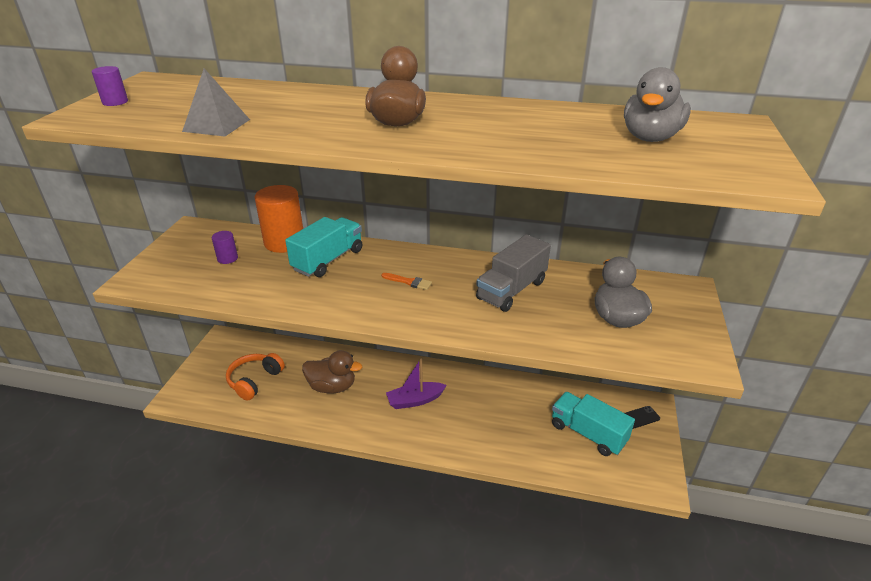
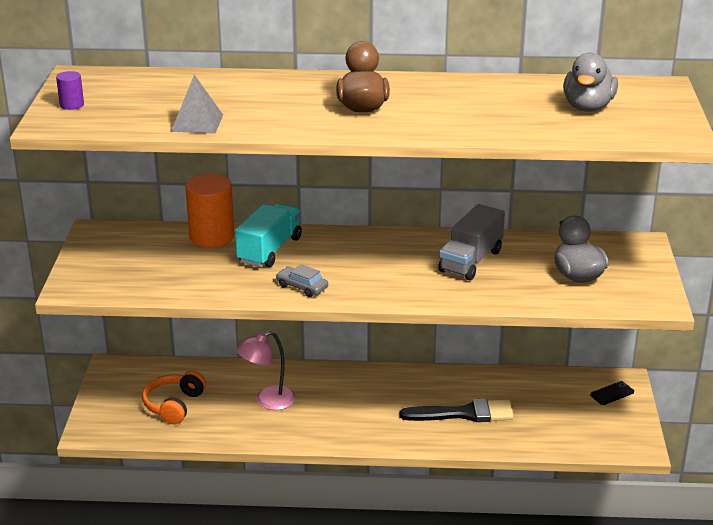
camera: 10 degrees left, 5 degrees down
purple cylinder [212,231,238,264] -> none
brown duck [302,350,362,394] -> pink lamp [236,331,296,410]
orange brush [381,273,432,290] -> none
purple boat [386,358,447,409] -> none
turquoise truck [552,392,635,456] -> none
none -> grey car [276,264,328,297]
none -> black brush [400,399,514,422]

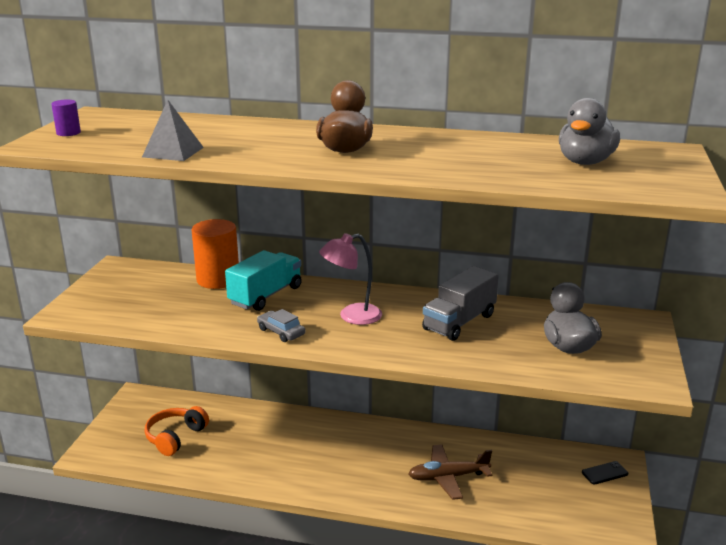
camera: 10 degrees right, 5 degrees down
pink lamp [236,331,296,410] -> pink lamp moved to [319,233,382,325]
black brush [400,399,514,422] -> brown plane [408,444,492,500]

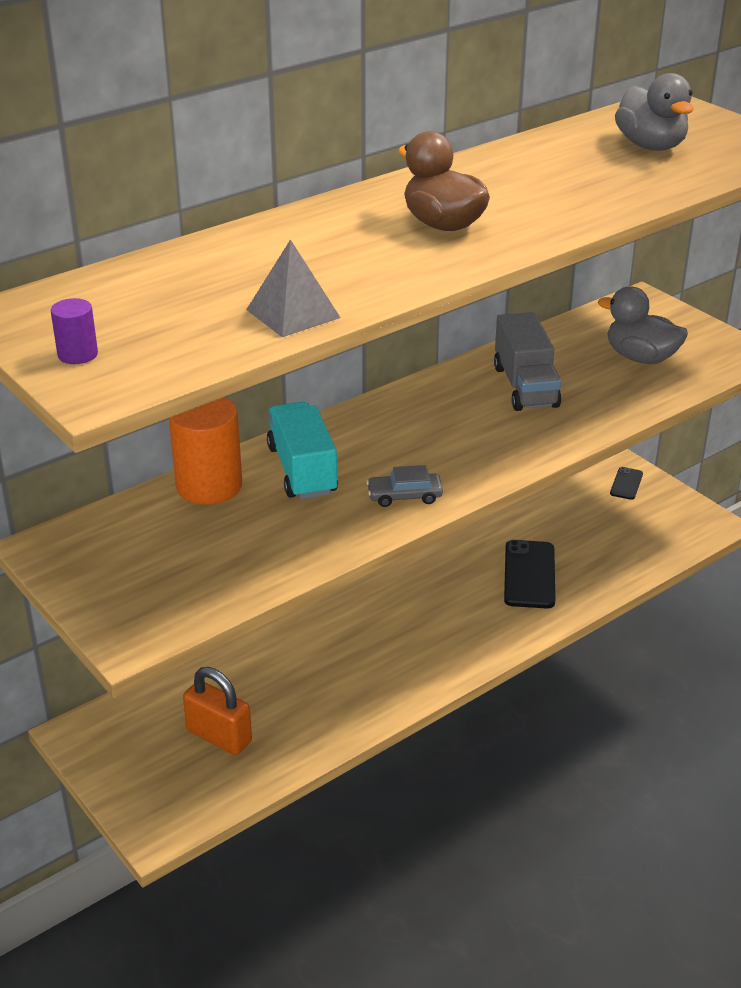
camera: 50 degrees left, 10 degrees up
orange headphones [144,406,209,456] -> orange padlock [183,667,252,755]
pink lamp [319,233,382,325] -> none
brown plane [408,444,492,500] -> black phone [504,540,555,608]

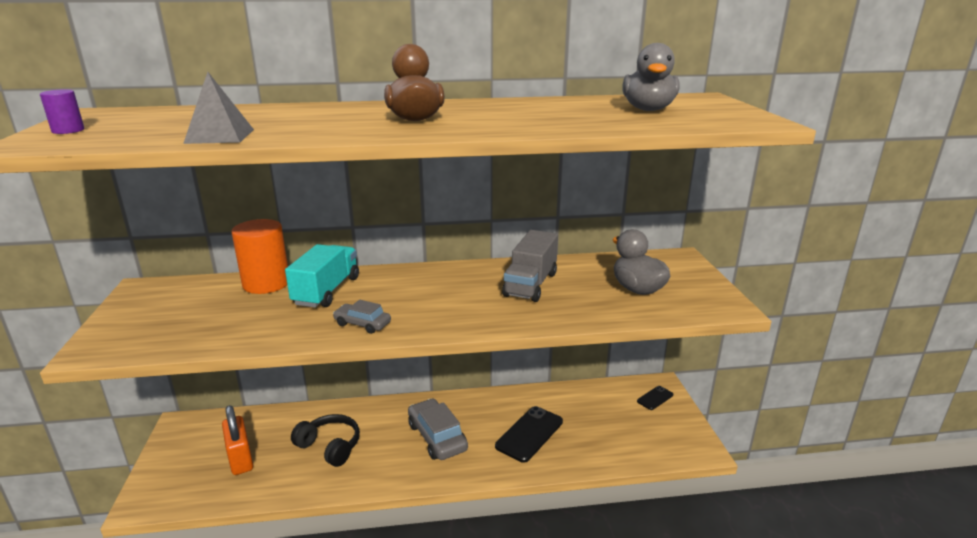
camera: 30 degrees right, 10 degrees down
none -> black headphones [291,414,360,467]
none -> grey car [408,398,468,460]

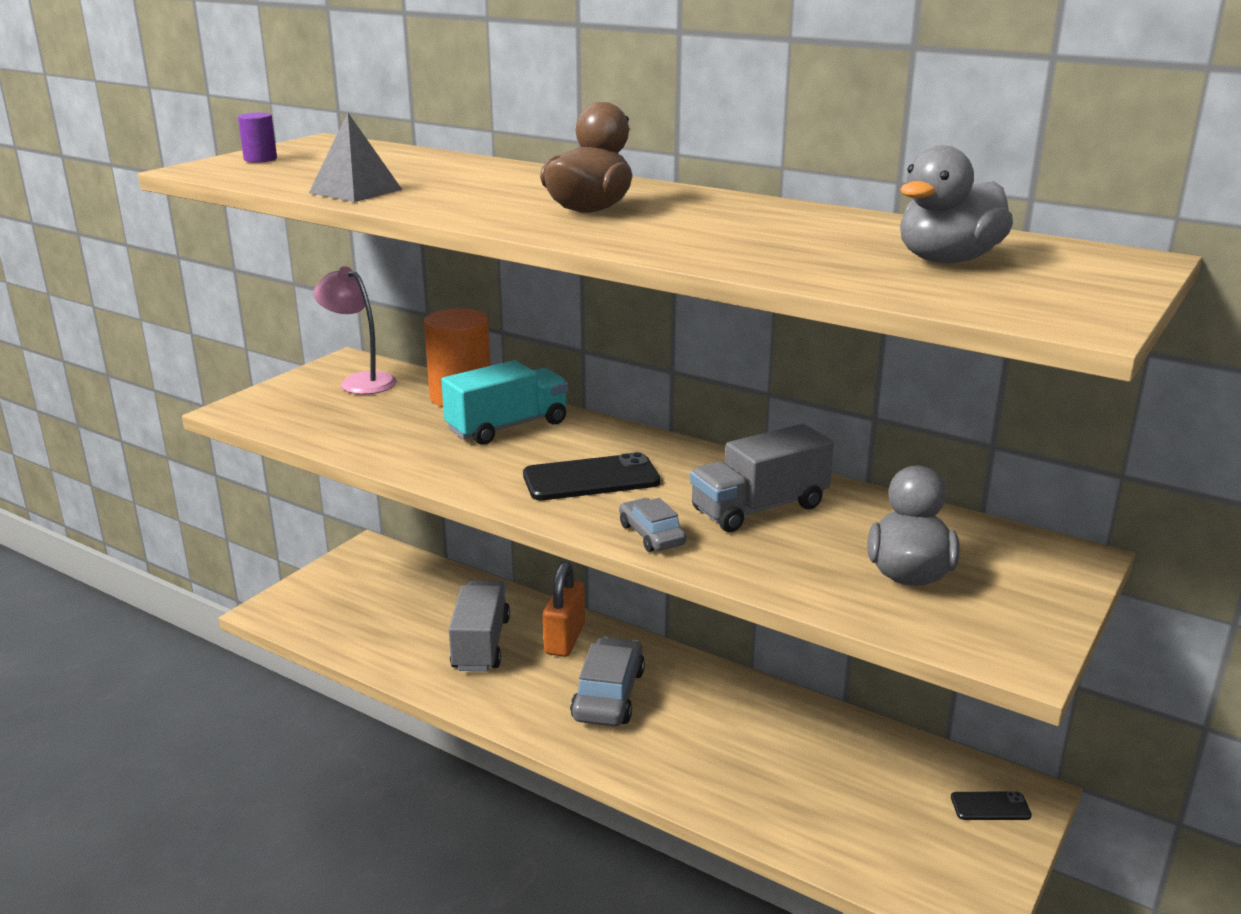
camera: 40 degrees right, 0 degrees up
orange padlock [222,405,253,475] -> orange padlock moved to [543,561,585,657]
black headphones [291,414,360,467] -> grey truck [449,580,510,671]
grey car [333,300,391,334] -> grey car moved to [619,498,686,552]
black phone [495,406,563,463] -> black phone moved to [523,452,660,500]
none -> pink lamp [313,266,397,394]

